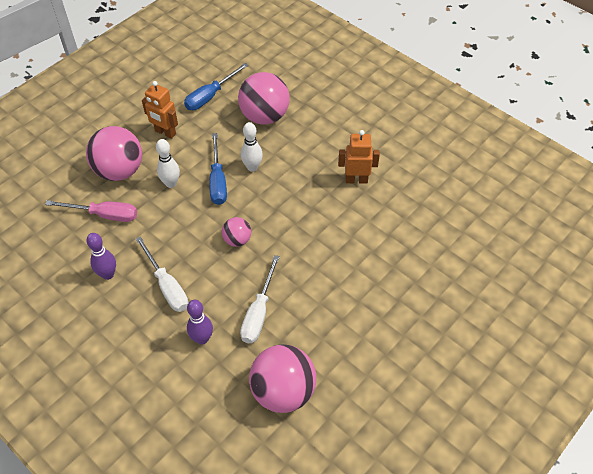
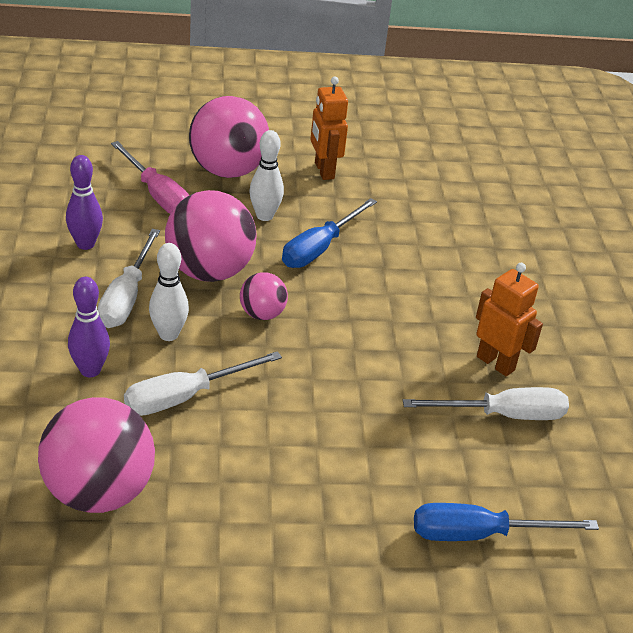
camera: 40 degrees right, 15 degrees down
blue screwdriver [184,63,248,110] -> blue screwdriver moved to [414,503,599,541]
pink ball [238,72,290,124] -> pink ball moved to [165,190,256,282]
white bowling pin [241,122,263,172] -> white bowling pin moved to [149,243,189,341]
none -> white screwdriver [403,387,569,420]

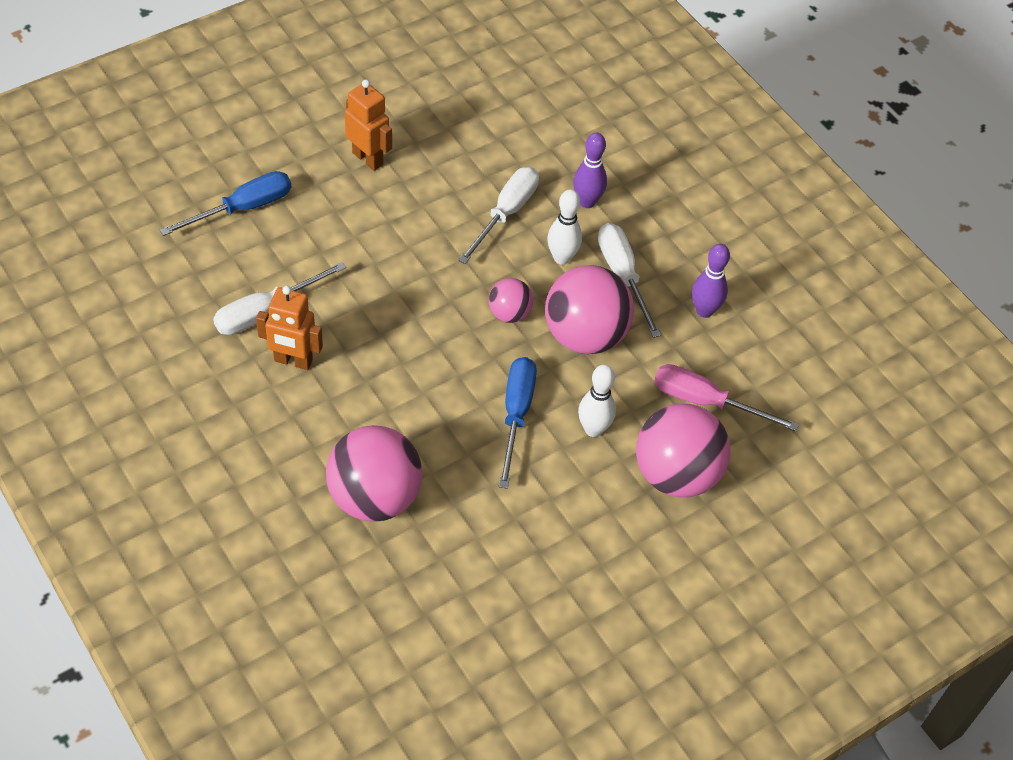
camera: 150 degrees right, 15 degrees up
pink ball [38,397,155,513] -> pink ball moved to [326,425,422,522]
orange robot [310,77,348,180] -> orange robot moved to [345,80,392,171]

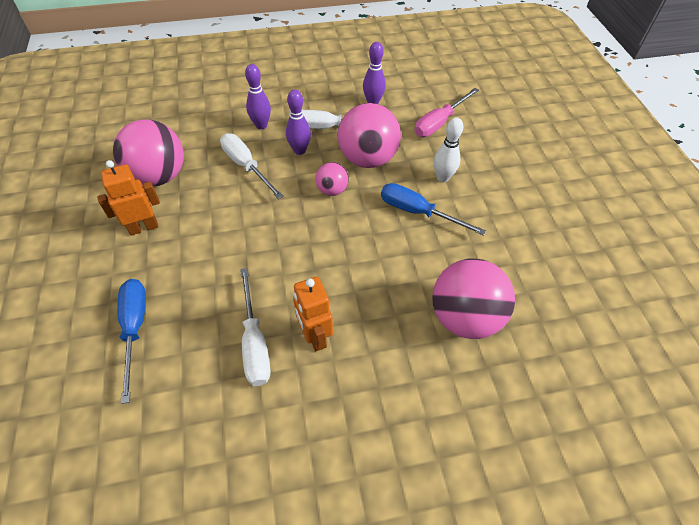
camera: 65 degrees left, 0 degrees up
orange robot [256,286,323,370] -> orange robot turned 120 degrees clockwise [293,277,333,352]
white bowling pin [547,189,582,265] -> purple bowling pin [286,89,311,155]
pink ball [636,404,731,497] -> pink ball moved to [113,120,184,186]

